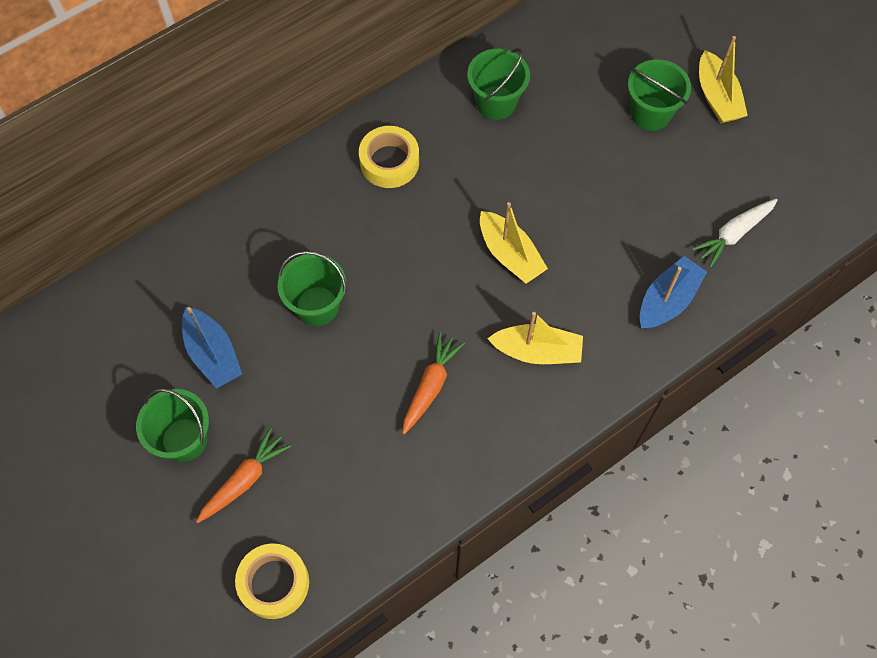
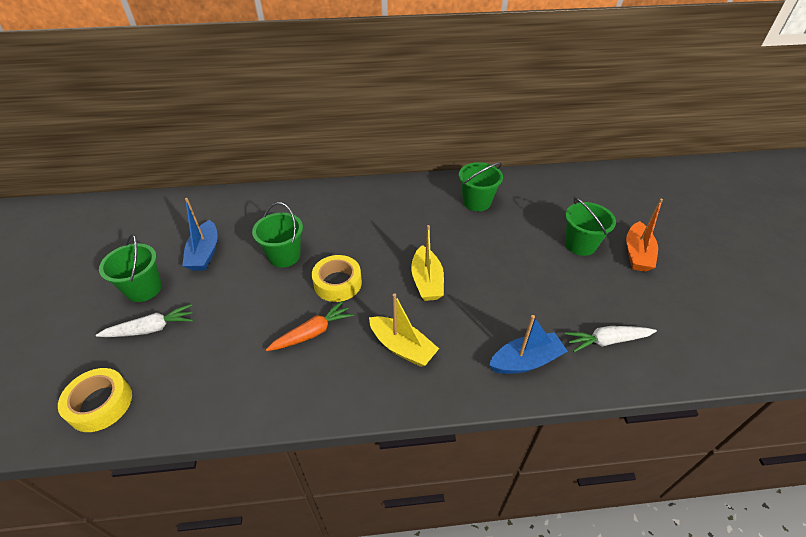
camera: 30 degrees right, 20 degrees down
orange carrot [196,428,291,523] -> white carrot [96,304,193,337]
yellow tape [359,126,419,188] -> yellow tape moved to [312,255,362,302]
yellow boat [699,36,748,123] -> orange boat [626,199,663,272]

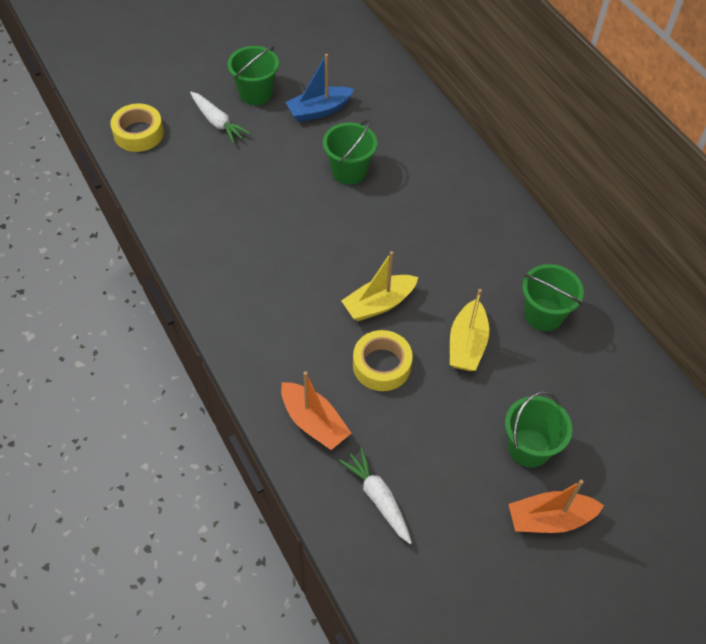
camera: 65 degrees right, 10 degrees up
orange carrot [266,301,354,351] -> none
yellow tape [312,255,362,302] -> yellow tape moved to [353,330,413,391]
yellow boat [369,294,439,367] -> yellow boat moved to [450,289,489,371]
blue boat [489,315,568,374] -> orange boat [281,371,351,450]

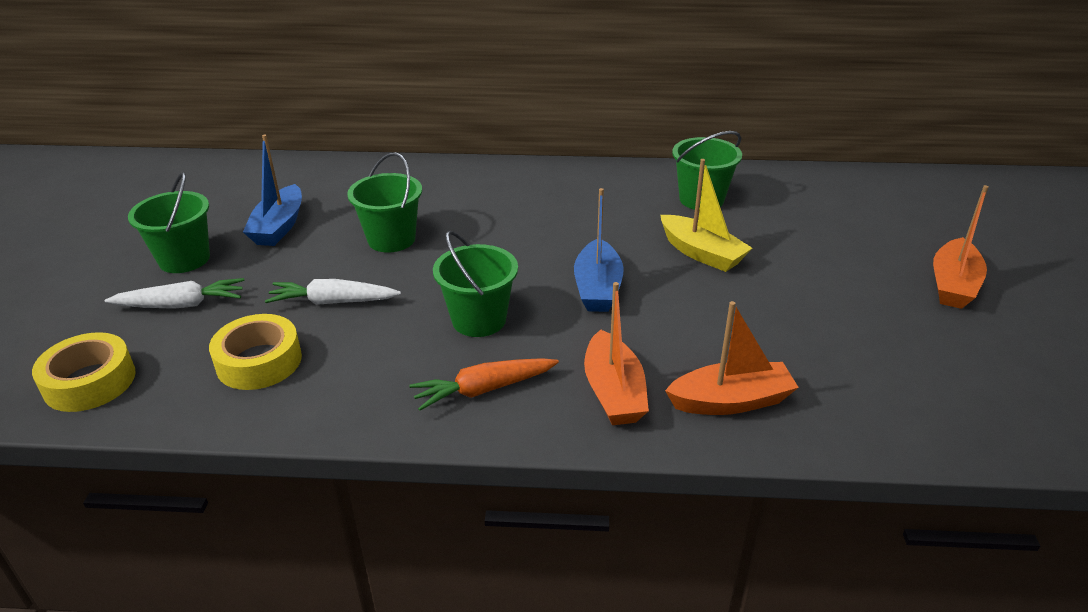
camera: 55 degrees left, 20 degrees down
white carrot [339,447,412,544] -> white carrot moved to [265,279,401,305]
yellow boat [341,251,418,321] -> blue boat [574,188,624,312]
yellow tape [353,330,413,391] -> yellow tape moved to [209,314,302,390]
green bucket [505,391,572,468] -> green bucket moved to [433,231,518,337]
none -> orange carrot [409,358,559,411]
none -> orange boat [584,282,649,425]

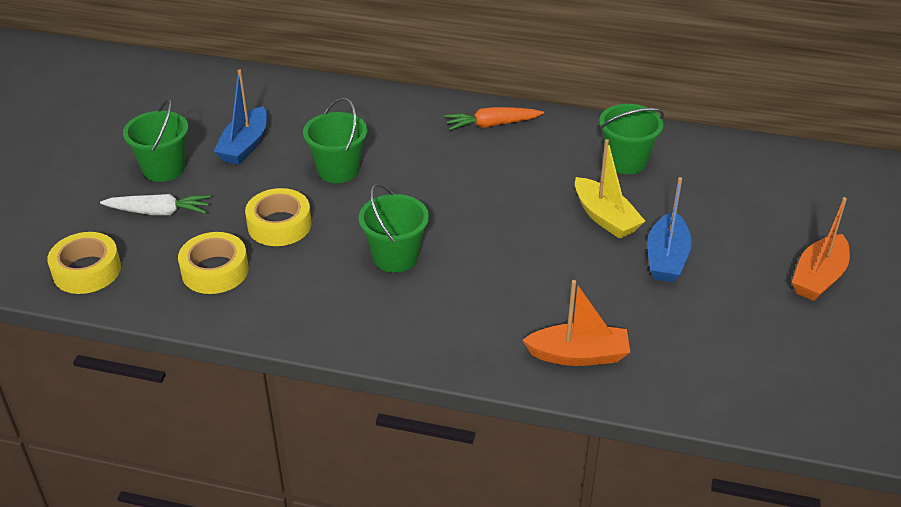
camera: 10 degrees right, 5 degrees up
white carrot [265,279,401,305] -> yellow tape [245,188,311,246]
orange carrot [409,358,559,411] -> orange carrot moved to [445,107,544,130]
blue boat [574,188,624,312] -> blue boat moved to [647,177,692,282]
orange boat [584,282,649,425] -> none

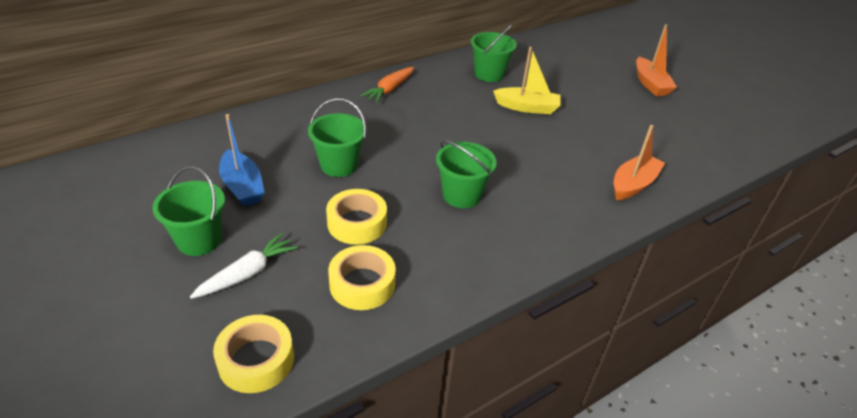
camera: 50 degrees left, 0 degrees up
blue boat [647,177,692,282] -> none

